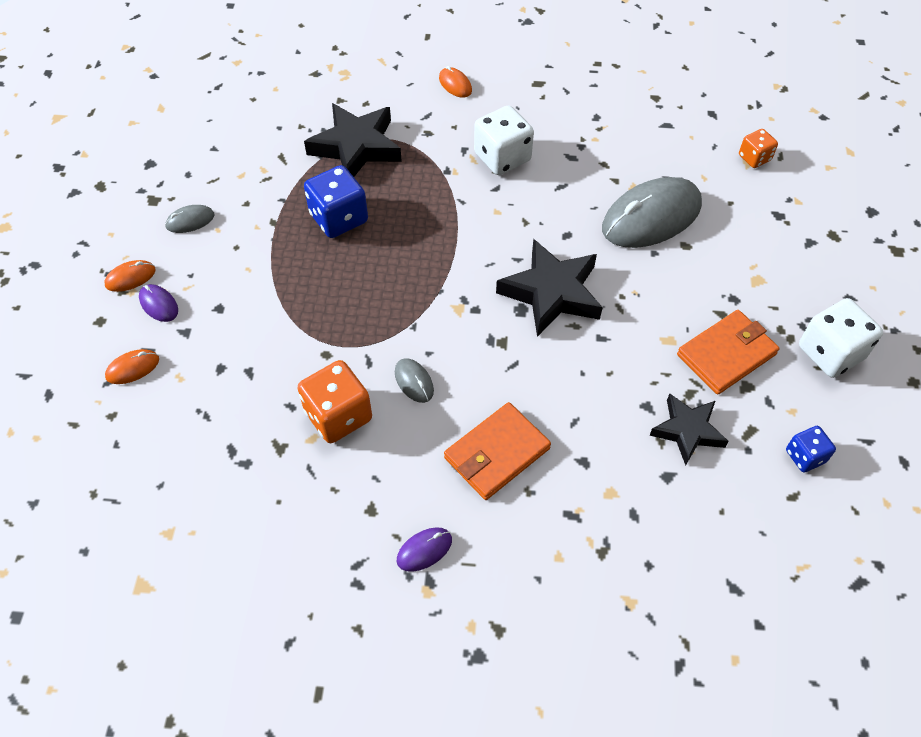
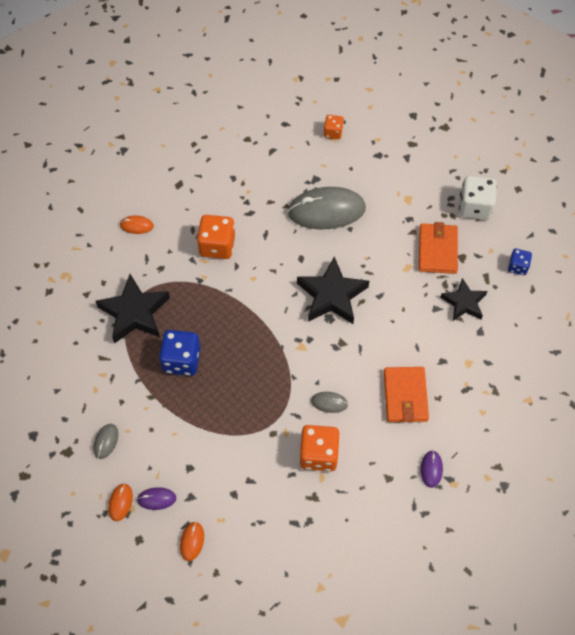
camera: 50 degrees left, 5 degrees up
white dice [474,105,534,175] -> orange dice [197,215,235,259]
grey mouse [602,177,702,248] -> grey mouse turned 75 degrees clockwise [287,187,366,229]

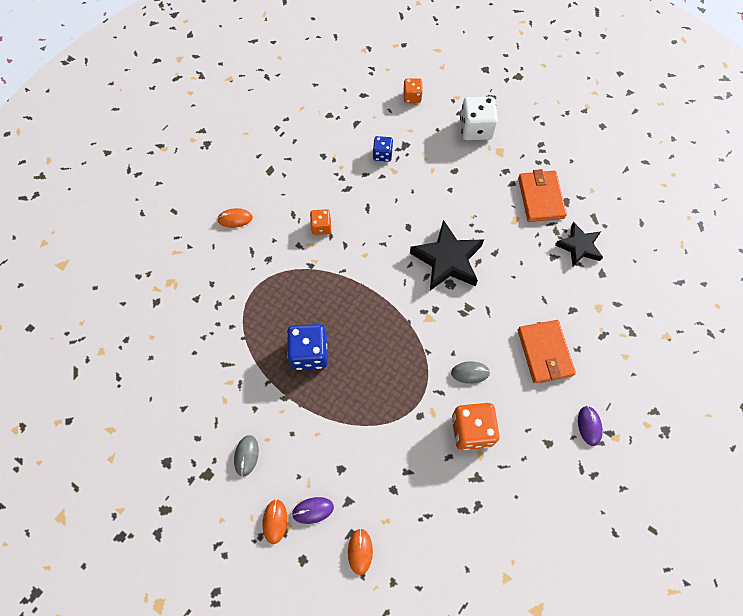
camera: 10 degrees left, 5 degrees up
black star [96,274,170,344] -> none
orange dice [197,215,235,259] -> orange dice [310,209,332,235], size x0.57
grey mouse [287,187,366,229] -> none
white dice [459,176,497,220] -> white dice moved to [460,97,498,140]
blue dice [508,249,532,275] -> blue dice moved to [373,136,393,162]

